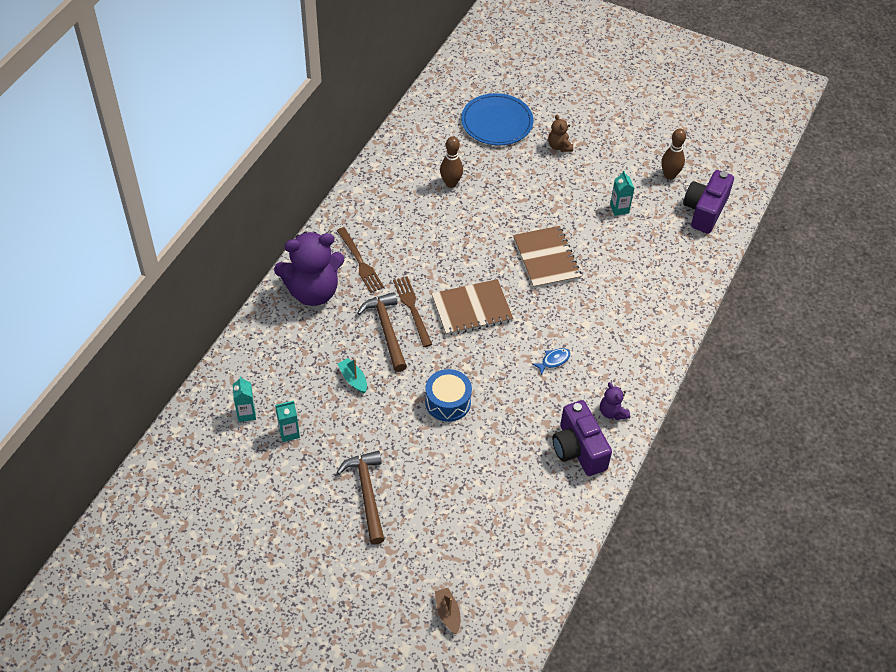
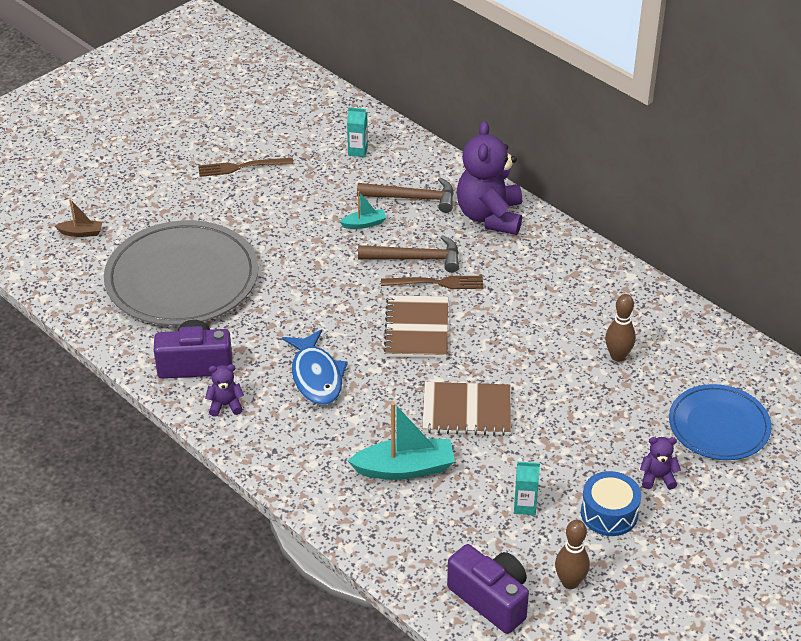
camera: 110 degrees right, 10 degrees down
turquoise carton [275,401,300,442] -> none
brown fork [337,227,384,293] -> brown fork moved to [198,158,293,177]
brown hammer [337,451,384,545] -> brown hammer moved to [357,178,454,213]
blue drum [425,369,472,422] -> blue drum moved to [581,471,641,536]
blue fish [532,348,570,375] -> blue fish [282,329,348,405], size x2.15
brown teddy bear [548,115,573,152] -> purple teddy bear [640,437,681,489]
none -> grey plate [104,220,258,326]
none -> turquoise boat [348,402,455,480]

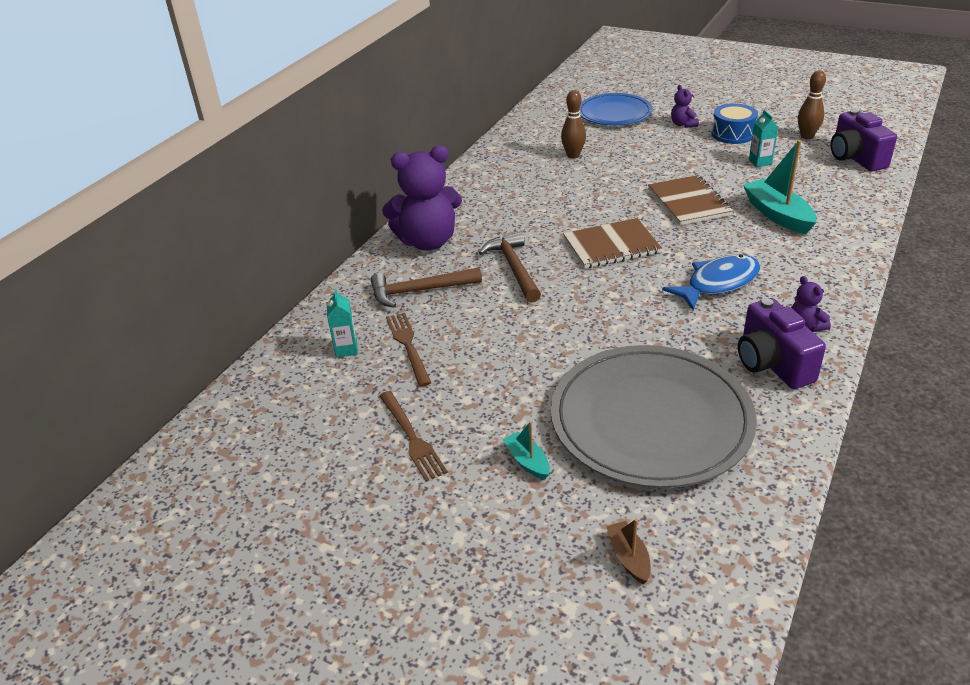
camera: 105 degrees left, 5 degrees down
turquoise boat [340,191,386,229] -> turquoise boat moved to [502,421,550,480]
brown hammer [357,178,454,213] -> brown hammer turned 90 degrees counterclockwise [371,267,482,308]
brown fork [381,276,483,289] -> brown fork moved to [386,313,431,387]
purple camera [447,544,529,634] -> purple camera turned 45 degrees counterclockwise [830,109,897,171]

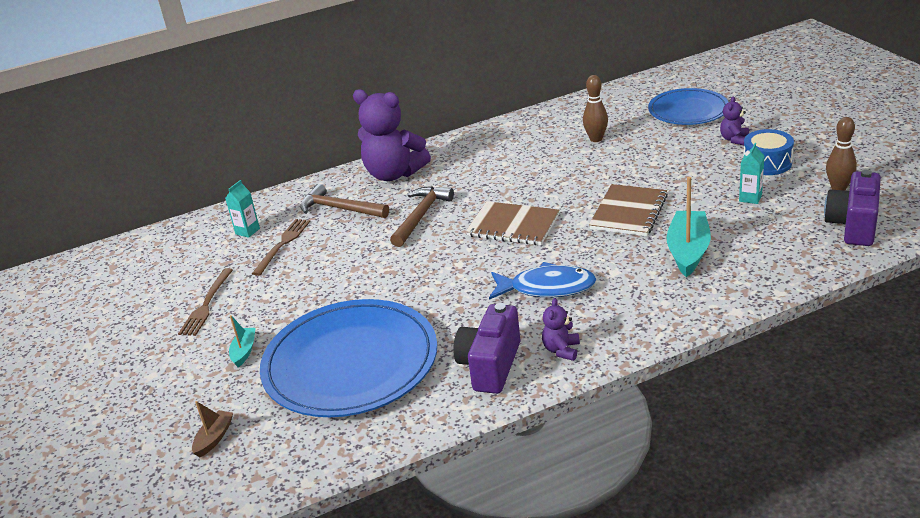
camera: 40 degrees right, 5 degrees down
grey plate [551,345,757,488] -> blue plate [260,299,437,417]

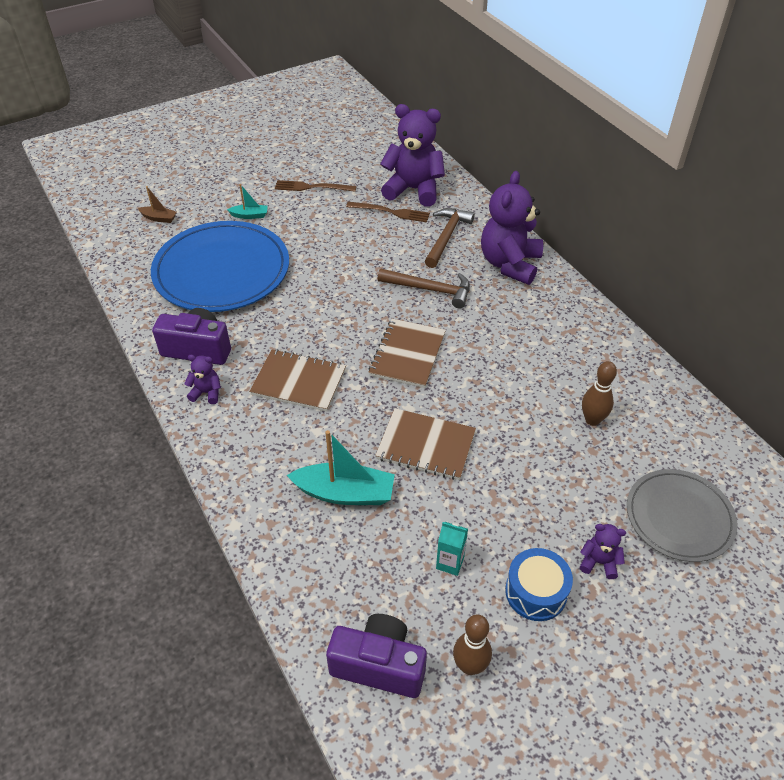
camera: 80 degrees right, 15 degrees up
turquoise carton [225,180,260,238] -> purple teddy bear [380,104,445,206]
blue fish [489,262,596,300] -> brown notebook [249,349,346,412]
blue plate [648,88,728,125] -> grey plate [627,469,738,562]

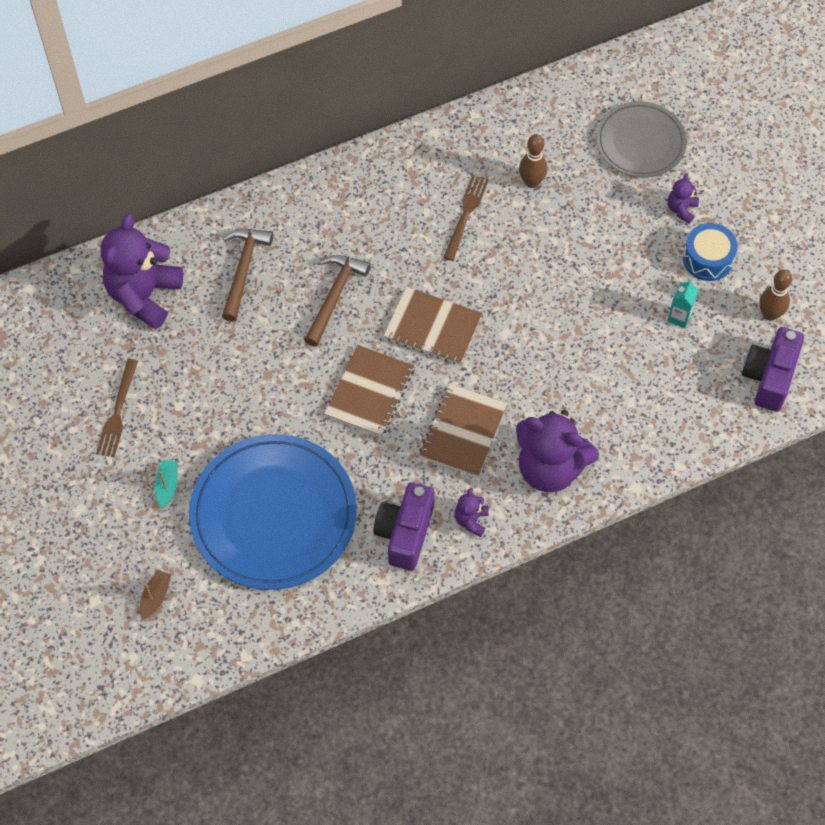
camera: 85 degrees left, 15 degrees up
turquoise boat [287,430,395,505] -> none
brown fork [346,202,430,222] -> brown fork moved to [443,175,489,261]
brown notebook [375,408,476,480] -> brown notebook moved to [324,345,414,437]
brown hammer [425,208,475,268] -> brown hammer turned 75 degrees clockwise [222,229,273,322]
purple teddy bear [481,171,543,285] -> purple teddy bear moved to [516,410,599,492]

